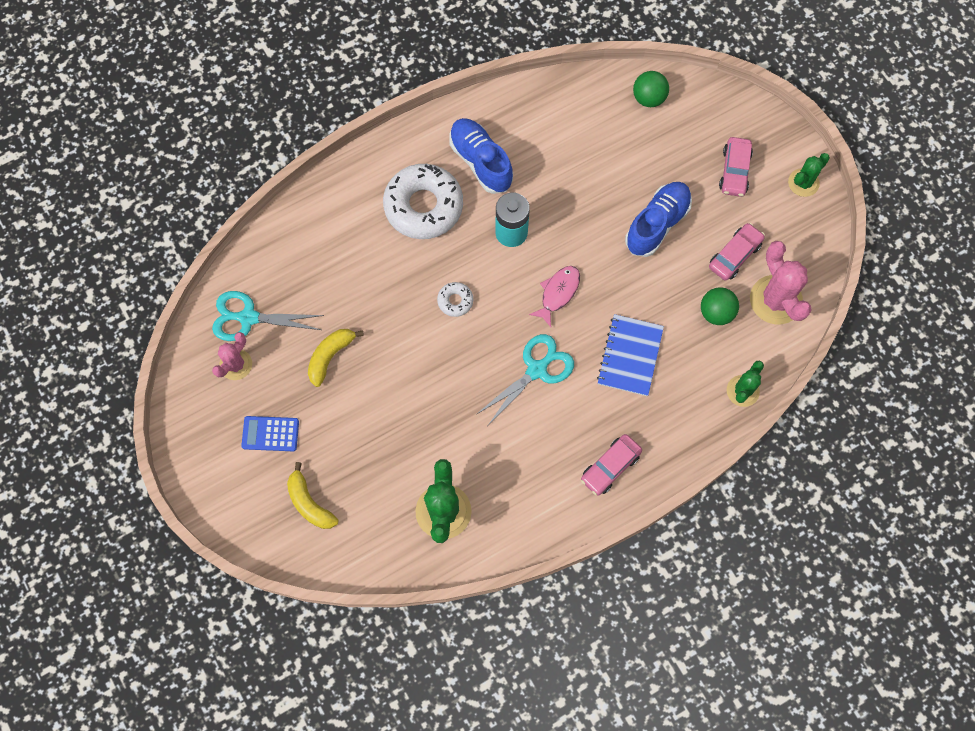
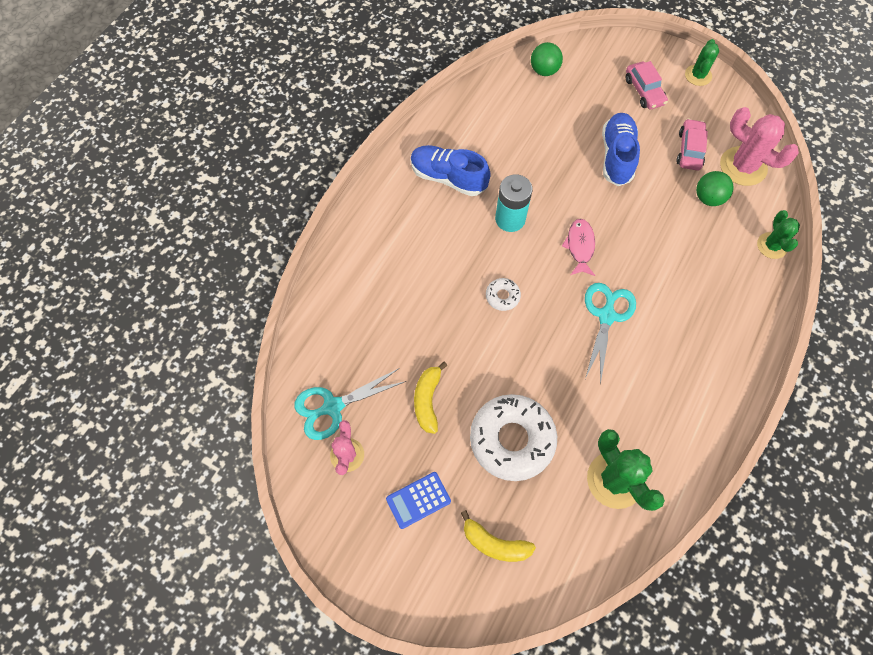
camera: 30 degrees left, 5 degrees down
white donut [383,164,463,239] -> white donut moved to [470,394,557,481]
pink car [581,434,642,495] -> none
blue notebook [597,314,664,396] -> none

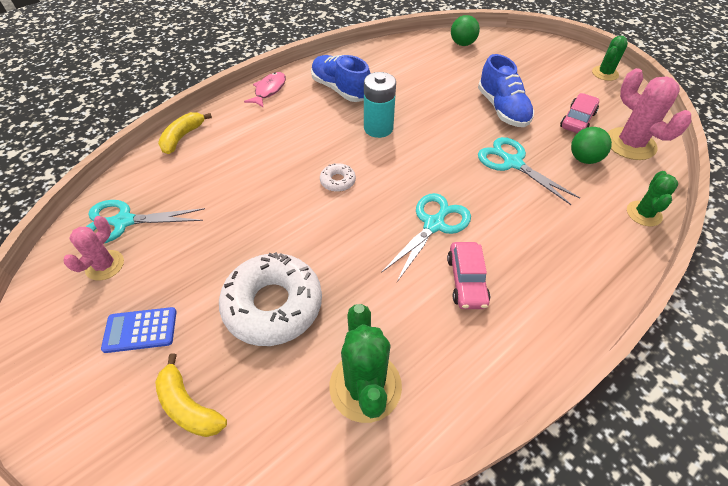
camera: 20 degrees right, 15 degrees down
yellow banana [414,362,447,434] -> yellow banana moved to [158,112,212,154]
pink fish [562,219,595,276] -> pink fish moved to [244,72,286,107]
blue shoe [602,113,640,186] -> blue shoe turned 135 degrees clockwise [478,54,534,127]
pink car [626,61,668,109] -> pink car moved to [447,242,490,309]
none -> turquoise scissors [478,137,580,205]

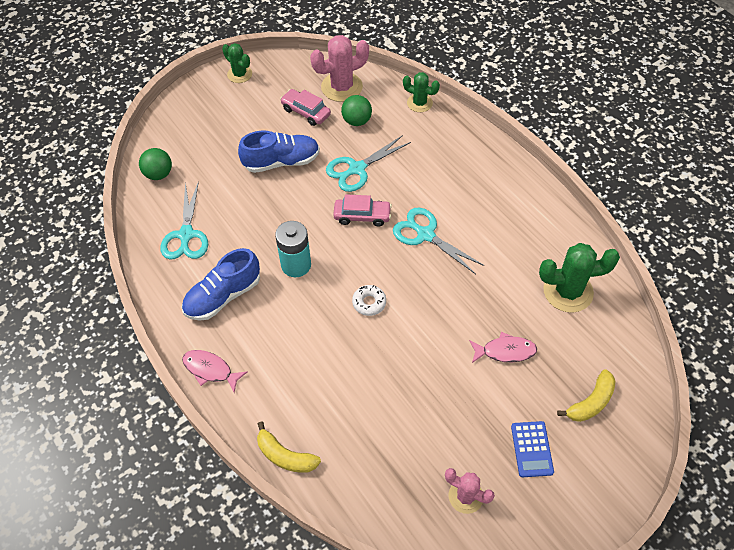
camera: 85 degrees left, 5 degrees up
turquoise scissors [86,200,205,243] -> turquoise scissors moved to [161,181,209,260]
white donut [219,252,322,346] -> pink fish [469,332,537,363]
pink car [447,242,490,309] -> pink car moved to [333,194,392,227]

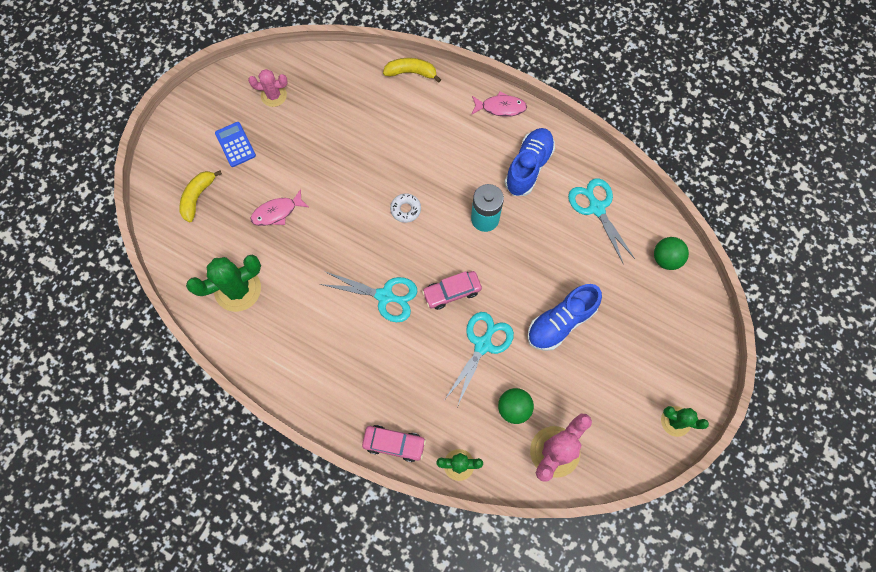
camera: 155 degrees right, 15 degrees up
pink car [280,89,331,126] -> pink car moved to [362,425,426,462]

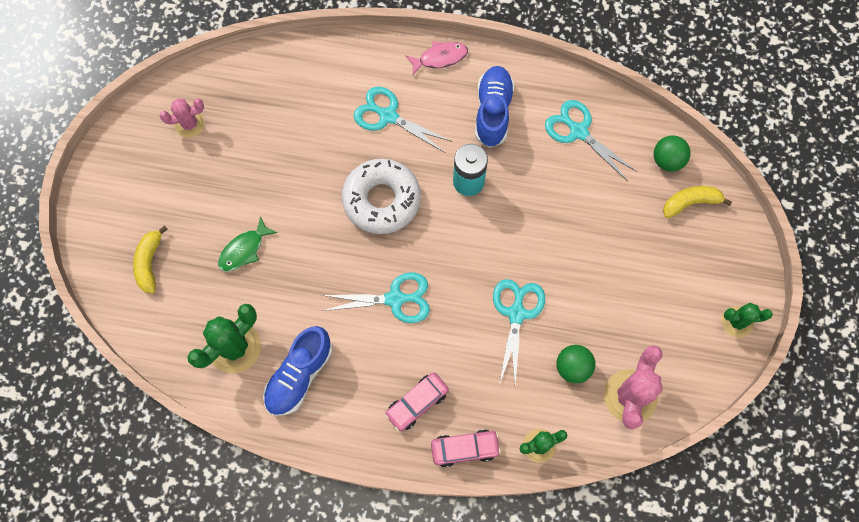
camera: 20 degrees left, 0 degrees up
blue calculator [215,122,256,167] -> none
pink fish [251,189,309,226] -> green fish [218,216,278,271]
yellow banana [383,58,441,83] -> yellow banana moved to [663,186,732,218]
white donut [390,193,421,223] -> white donut [342,159,421,234], size x2.26
pink car [422,271,482,310] -> pink car moved to [385,372,449,431]
blue shoe [527,284,602,351] -> blue shoe moved to [263,326,333,416]
none -> turquoise scissors [354,87,453,153]

